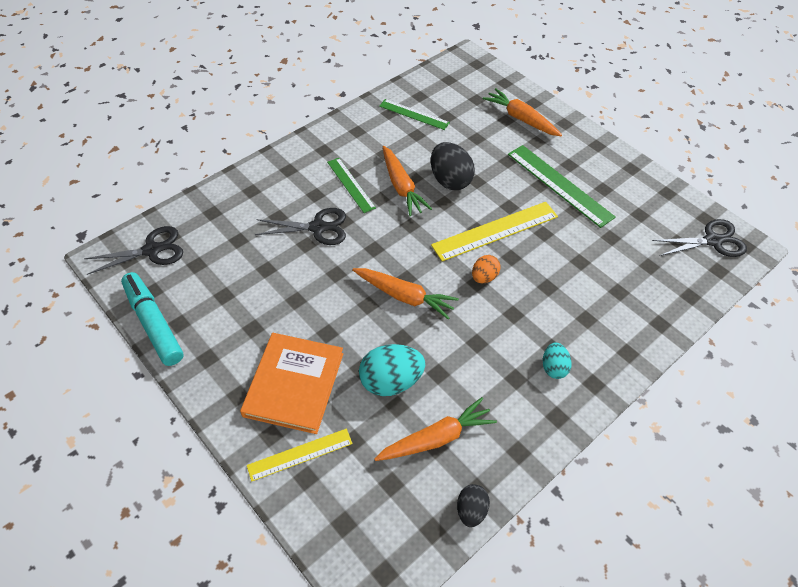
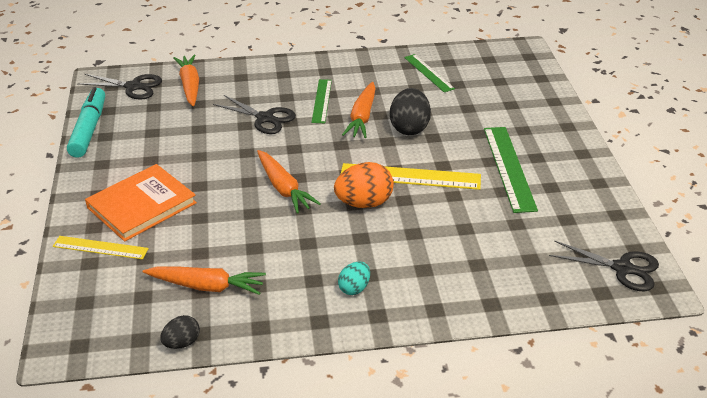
camera: 35 degrees right, 15 degrees down
turquoise egg [359,344,425,396] -> none
orange egg [472,255,500,283] -> orange egg [334,162,394,208], size x1.74
orange carrot [483,88,562,136] -> orange carrot moved to [173,54,199,106]

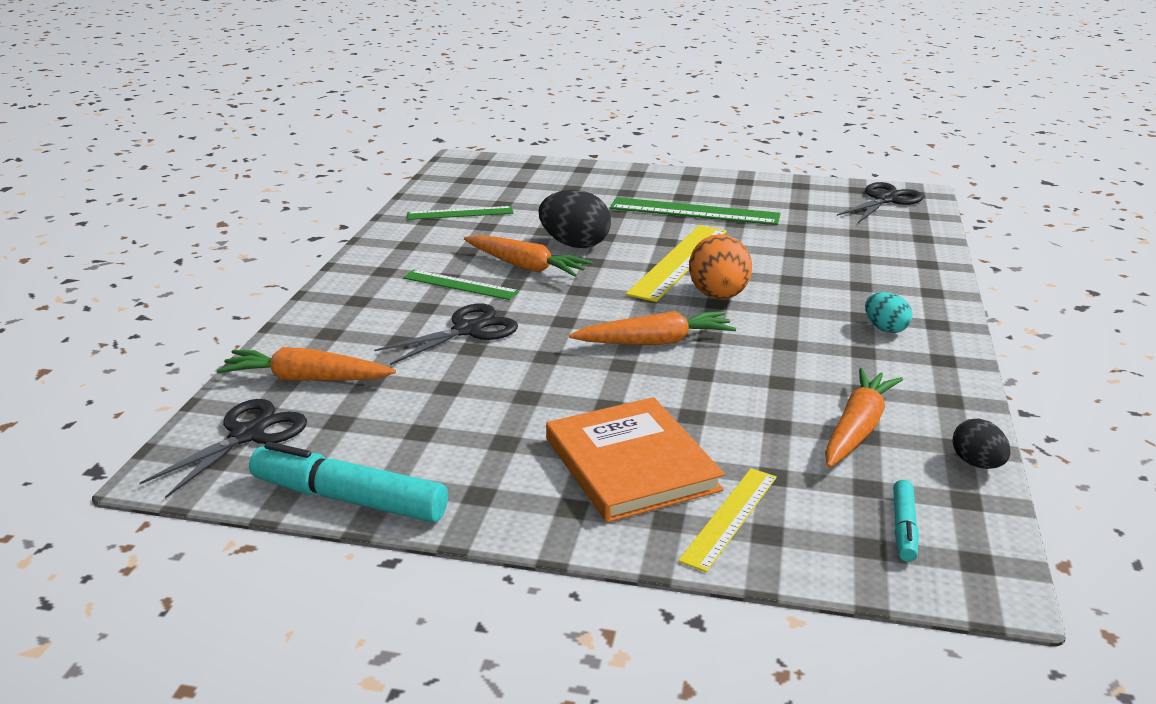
camera: 70 degrees left, 10 degrees down
none -> turquoise marker [893,480,919,562]

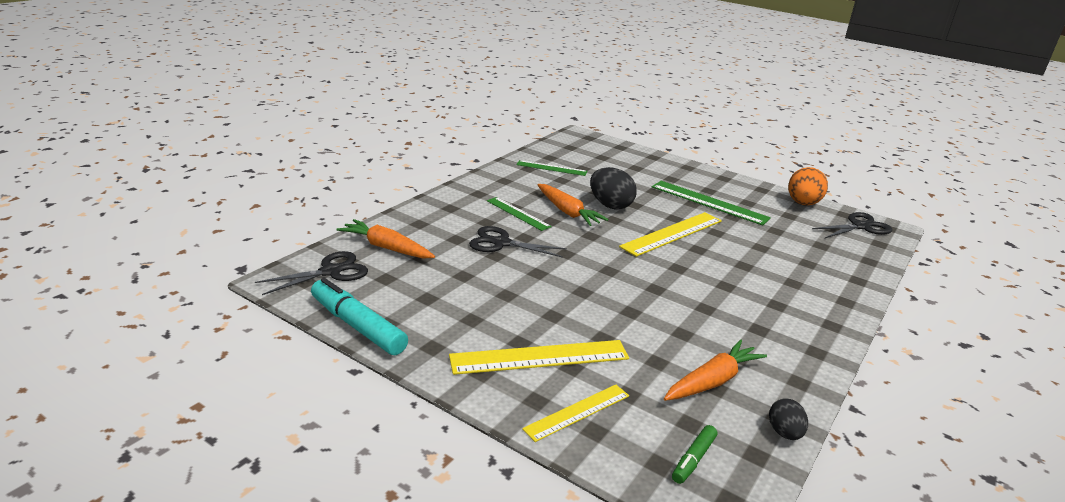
camera: 20 degrees right, 0 degrees up
black scissors [374,303,518,365] -> black scissors turned 150 degrees counterclockwise [469,226,567,258]
orange book [546,397,725,522] -> yellow ruler [449,340,629,375]
orange carrot [569,311,736,345] -> none
orange egg [689,234,752,299] -> orange egg moved to [788,167,828,205]
turquoise egg [865,292,912,333] -> none
turquoise marker [893,480,919,562] -> green marker [672,425,717,484]

